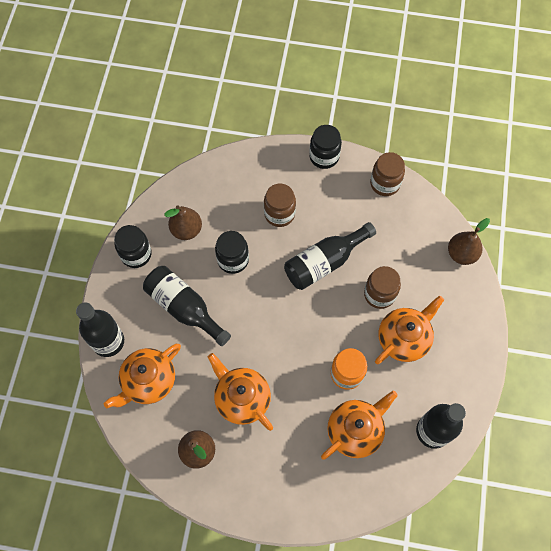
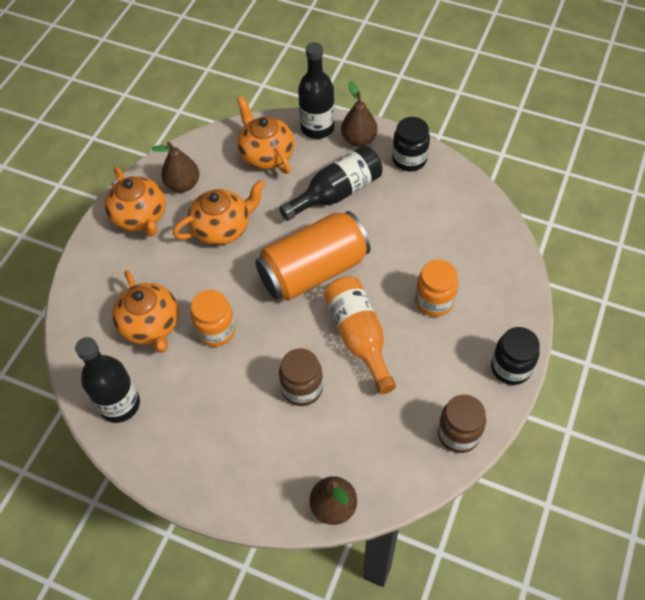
camera: 105 degrees right, 10 degrees down
brown pear [165,205,202,240] -> brown pear moved to [341,81,378,147]
black jar [215,231,249,274] -> none
brown jar [264,184,296,227] -> orange jar [415,260,458,317]
black bottle [284,222,376,290] -> orange bottle [324,276,396,394]
orange teapot [375,296,444,364] -> orange teapot moved to [105,167,166,236]
none -> orange can [255,211,370,301]

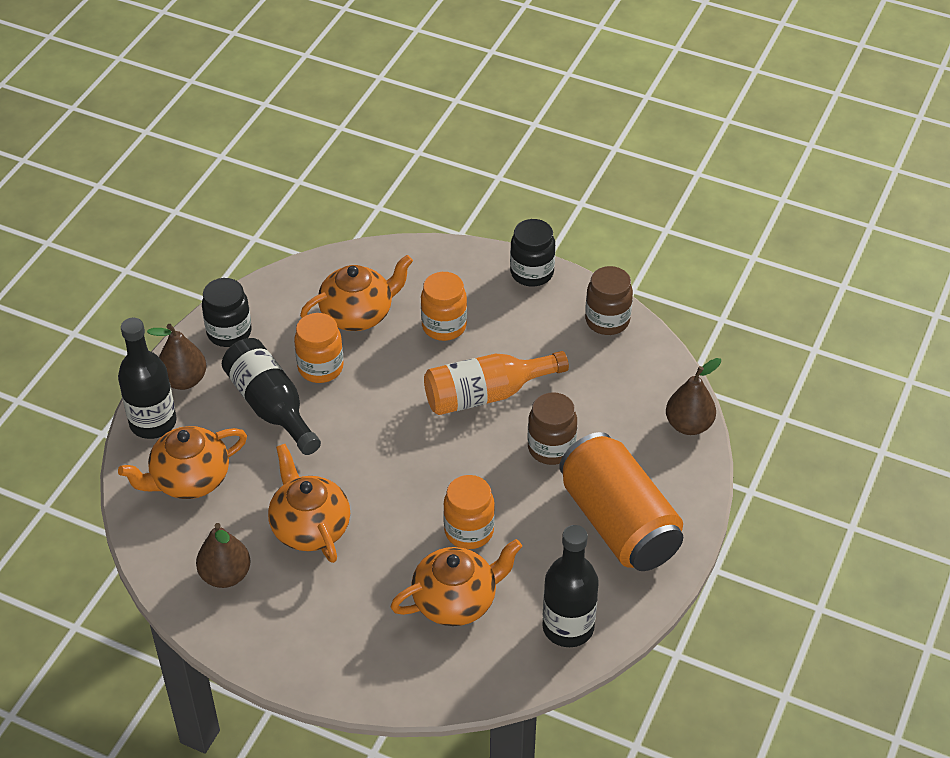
camera: 90 degrees left, 10 degrees down
orange teapot [105,167,166,236] -> orange teapot moved to [300,255,413,331]
orange can [255,211,370,301] -> orange can moved to [559,432,683,571]
none -> orange jar [294,313,343,383]

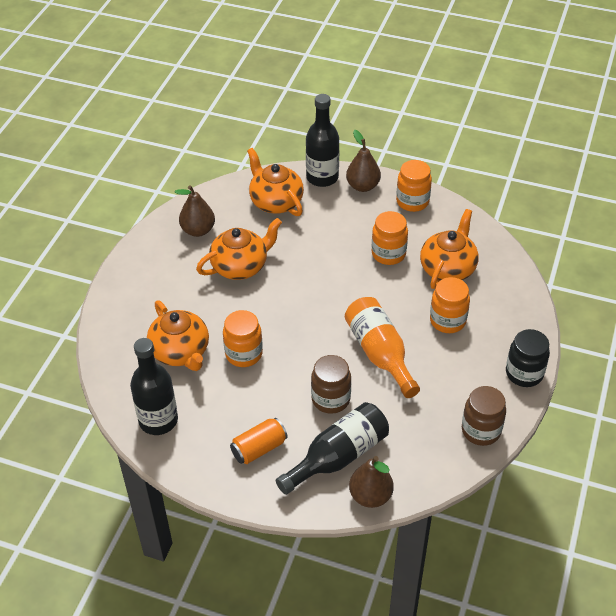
camera: 85 degrees right, 0 degrees up
black jar [202,278,252,347] -> orange jar [396,160,432,212]
black bottle [222,338,321,455] -> black bottle moved to [276,402,389,495]
orange teapot [300,255,413,331] -> orange teapot turned 120 degrees counterclockwise [420,209,479,289]
orange can [559,432,683,571] -> orange can [230,418,288,464], size x0.48

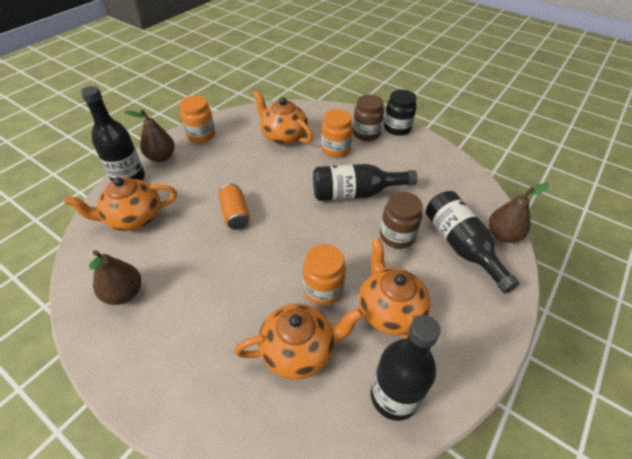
camera: 75 degrees left, 0 degrees up
orange teapot [196,218,282,280] -> orange teapot moved to [359,238,431,339]
orange can [230,418,288,464] -> orange can moved to [219,184,250,230]
orange bottle [345,297,420,398] -> black bottle [313,164,418,201]
orange jar [372,211,408,265] -> none
brown jar [462,386,506,446] -> brown jar moved to [353,94,384,141]

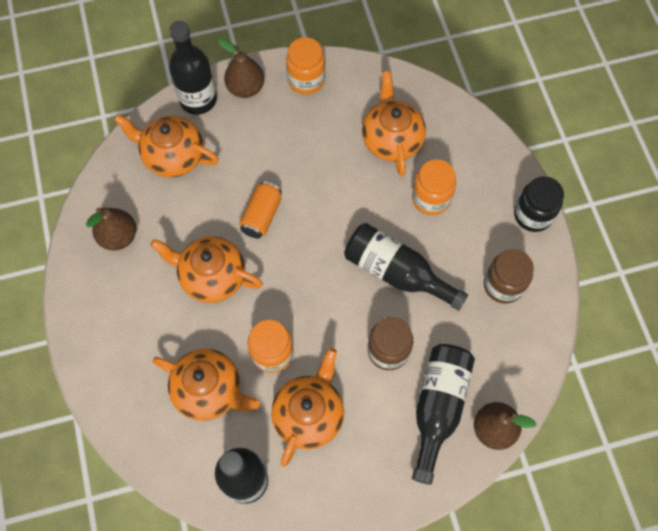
camera: 40 degrees right, 20 degrees up
brown jar [353,94,384,141] -> brown jar moved to [484,249,534,304]
none -> orange teapot [150,236,263,303]

